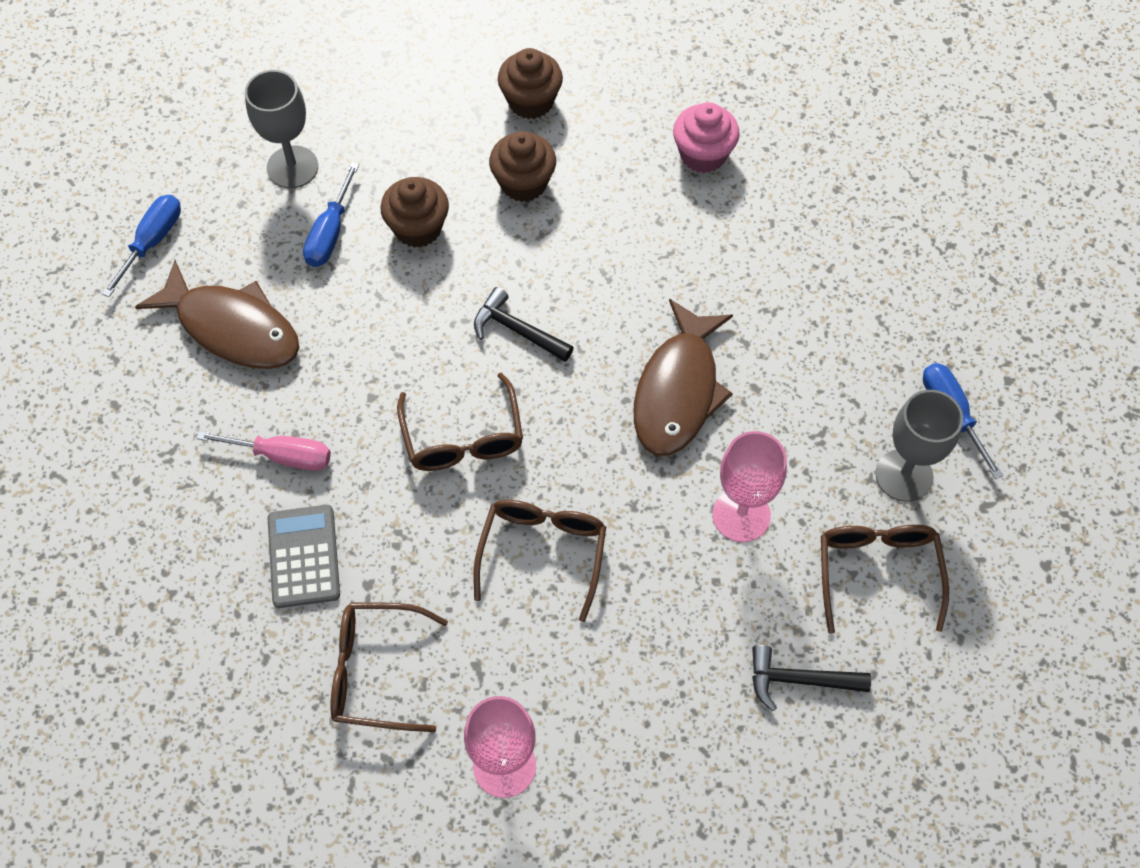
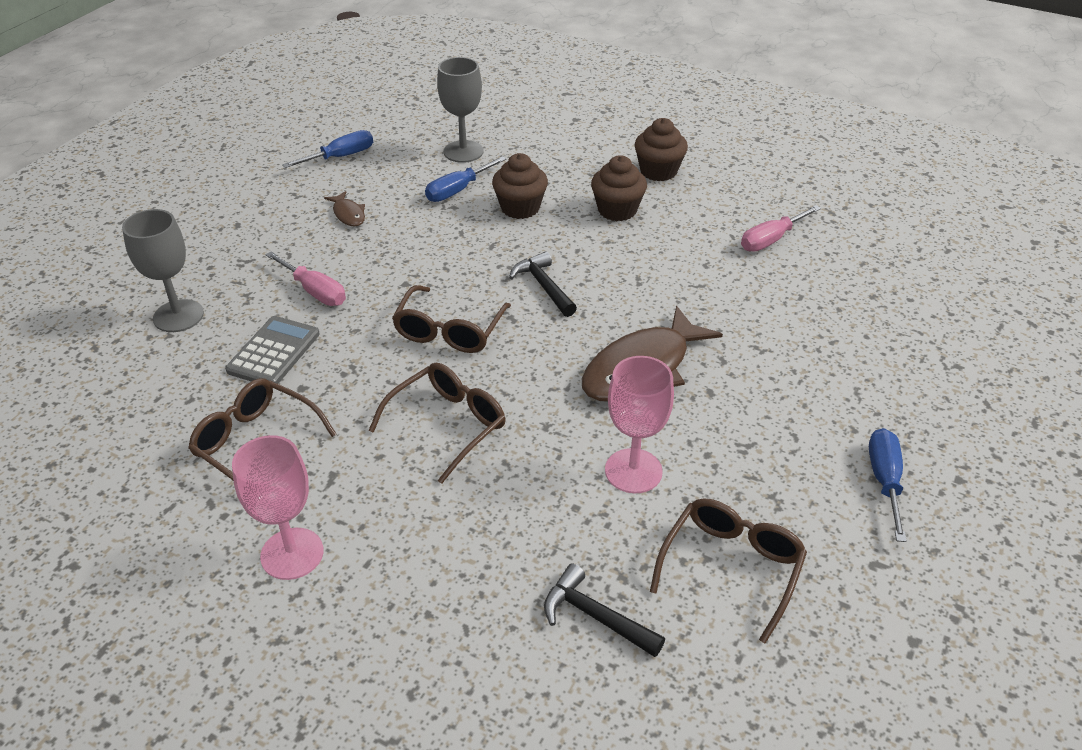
camera: 30 degrees right, 20 degrees down
brown fish [135,260,300,369] -> brown fish [324,191,365,226], size x0.46
pink cupcake [673,102,740,173] -> pink screwdriver [741,205,821,252]
grey goblet [875,390,963,502] -> grey goblet moved to [122,209,204,332]

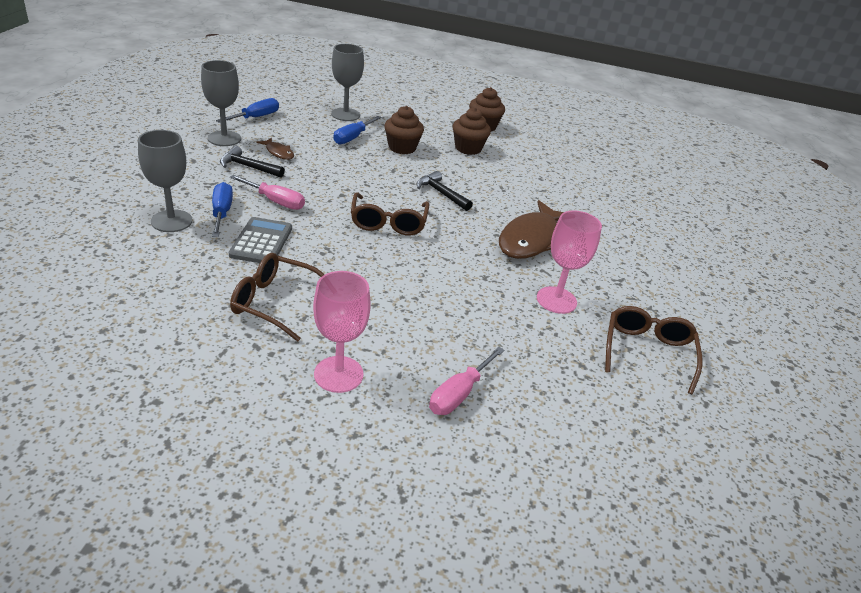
camera: 20 degrees left, 5 degrees down
brown glasses [368,363,505,484] -> none
black hammer [544,563,665,657] -> black hammer moved to [220,146,285,178]
pink screwdriver [741,205,821,252] -> pink screwdriver moved to [429,347,504,415]
blue screwdriver [869,428,907,542] -> blue screwdriver moved to [212,182,233,237]
none -> grey goblet [201,60,241,146]

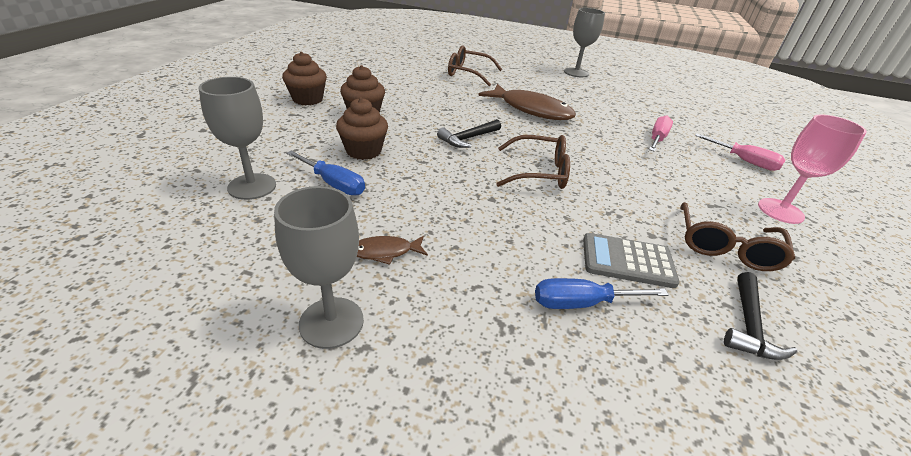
camera: 85 degrees left, 0 degrees up
grey goblet [138,130,192,232] -> grey goblet moved to [564,8,605,77]
blue screwdriver [216,98,279,123] -> none
black hammer [220,146,285,178] -> black hammer moved to [724,272,797,360]
pink screwdriver [230,175,305,210] -> pink screwdriver moved to [649,116,673,152]
brown fish [256,138,294,160] -> brown fish turned 150 degrees counterclockwise [357,236,428,265]
pink goblet [537,210,602,314] -> none
brown glasses [605,306,702,395] -> brown glasses moved to [448,45,502,86]

